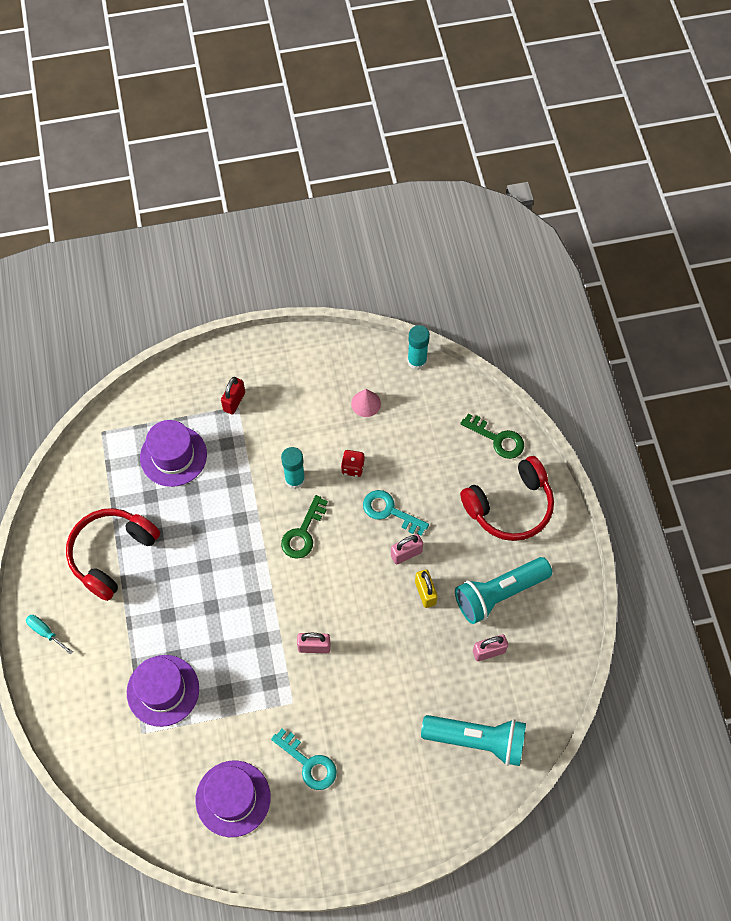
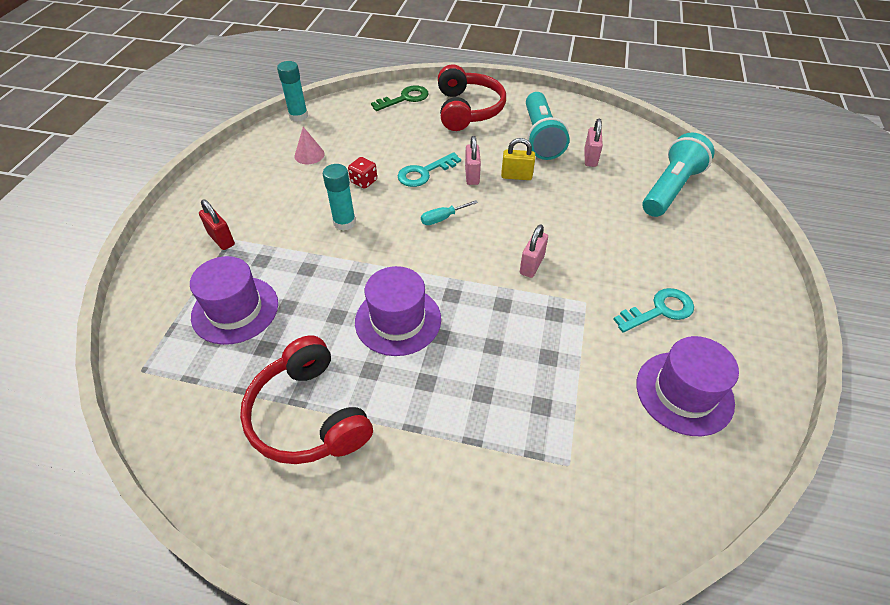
camera: 65 degrees left, 15 degrees down
turquoise screwdriver [26,615,73,655] -> turquoise screwdriver moved to [421,200,478,225]
purple hat [127,655,199,727] -> purple hat moved to [355,266,441,356]
green key [281,495,328,559] -> none

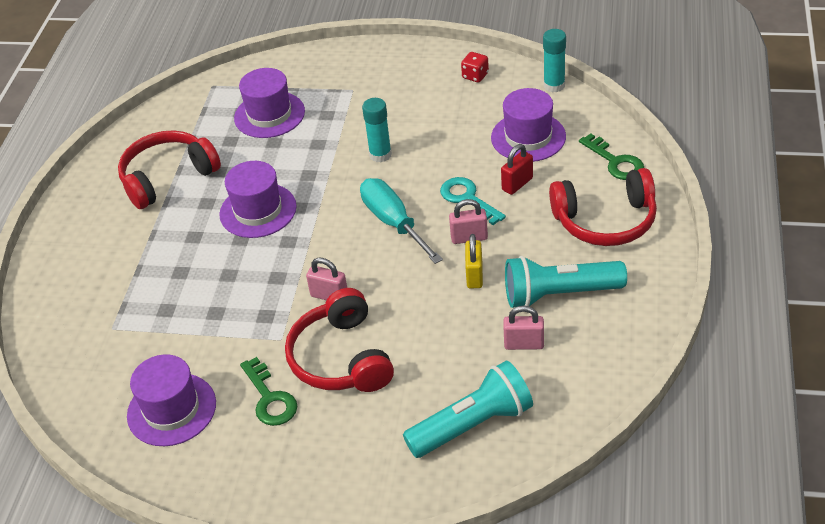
camera: 90 degrees right, 5 degrees down
red padlock [199,200,235,250] -> red padlock moved to [501,144,533,195]
pink cone [294,127,325,164] -> none
red dice [348,157,377,189] -> red dice moved to [461,52,489,82]
turquoise screwdriver [421,200,478,225] -> turquoise screwdriver [360,178,443,264], size x2.02
turquoise key [613,288,694,333] -> green key [240,357,297,426]
turquoise flashlight [642,133,715,217] -> turquoise flashlight turned 60 degrees counterclockwise [403,361,533,458]
none -> red headphones [285,288,394,392]
none -> purple hat [491,88,566,162]

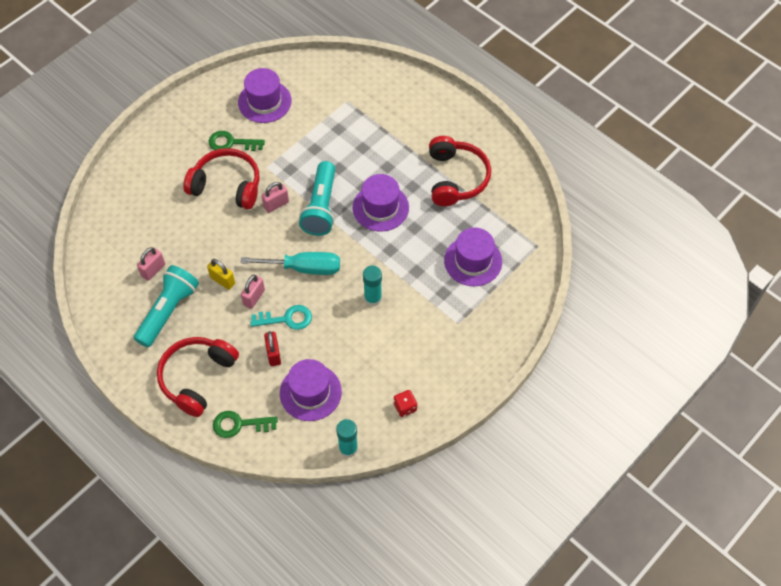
camera: 120 degrees right, 15 degrees up
turquoise flashlight [403,361,533,458] -> turquoise flashlight moved to [299,161,335,236]

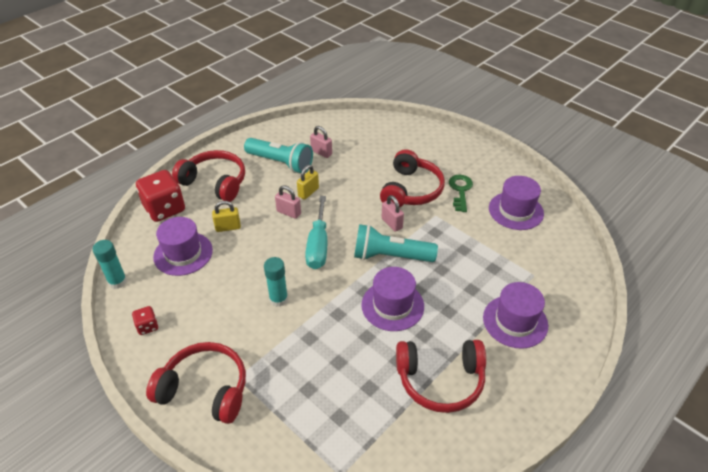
camera: 90 degrees right, 15 degrees down
green key [213,411,278,438] -> red dice [136,170,185,222]
turquoise key [250,305,312,330] -> none
red padlock [264,331,281,366] -> yellow padlock [212,201,241,232]
purple hat [444,228,502,286] -> purple hat moved to [483,282,548,349]
none -> red headphones [146,342,246,424]

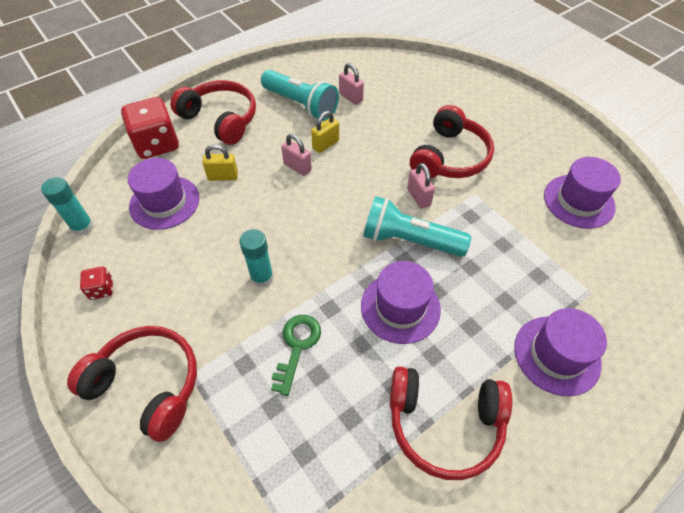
camera: 10 degrees right, 10 degrees up
turquoise screwdriver [305,196,327,269] -> none
green key [449,175,473,212] -> green key moved to [271,315,321,396]

